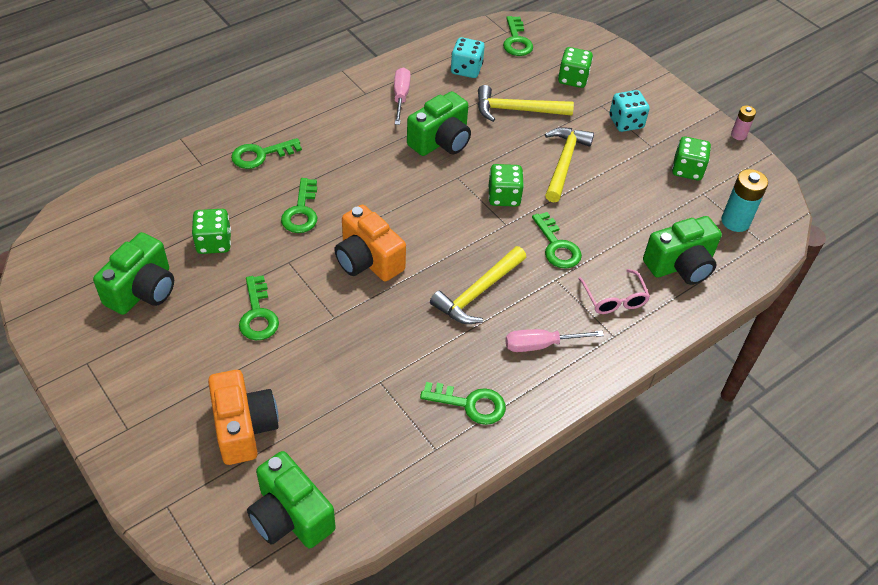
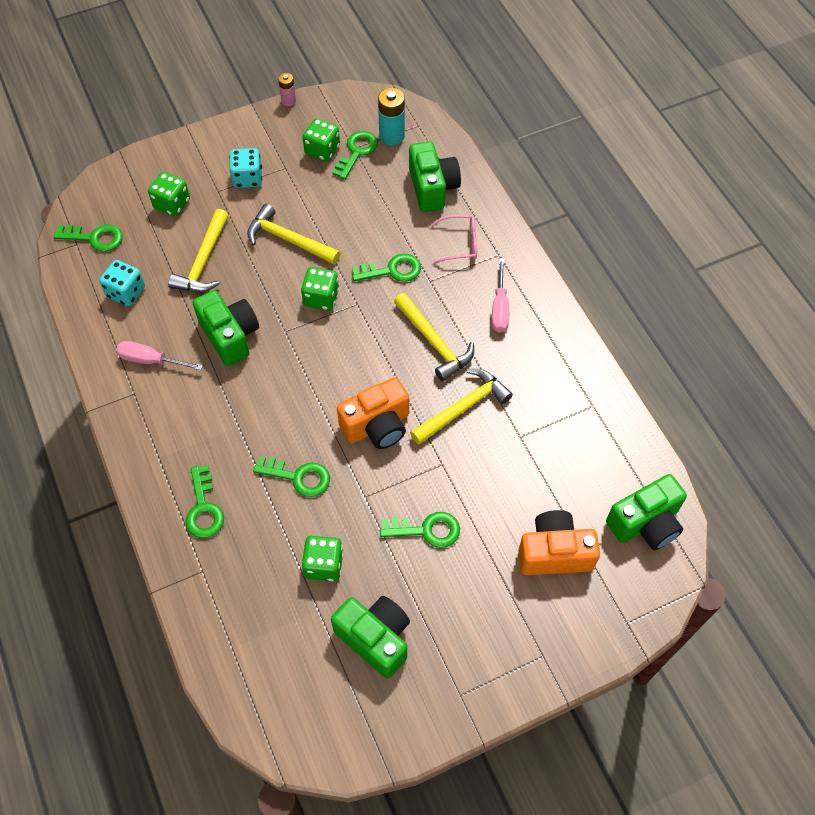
camera: 75 degrees left, 10 degrees up
green key [420,382,506,425] -> green key moved to [332,131,378,180]
none -> yellow hammer [410,369,513,445]

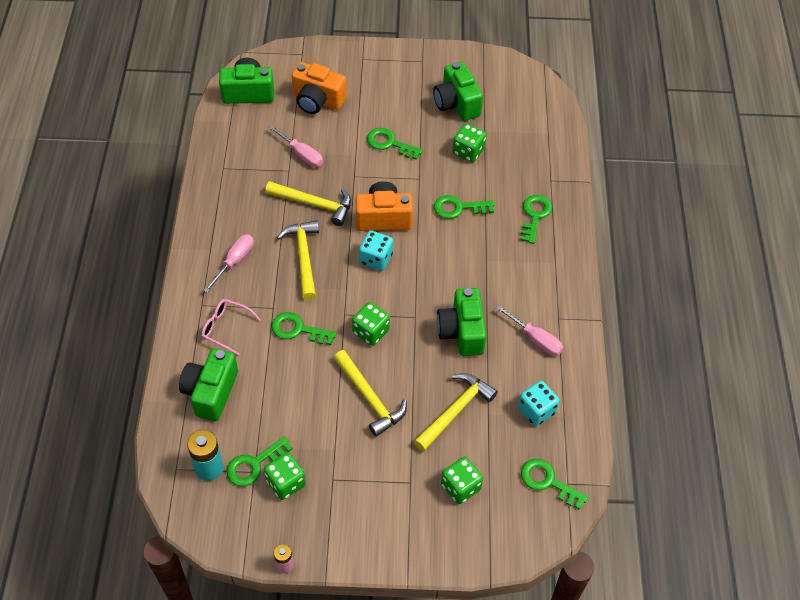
camera: 155 degrees left, 5 degrees down
turquoise dice [229,148,262,188] -> turquoise dice moved to [359,230,393,271]
green key [253,456,330,497] -> green key turned 45 degrees counterclockwise [434,195,495,219]
yellow hammer [410,369,513,445] -> yellow hammer turned 150 degrees counterclockwise [265,181,351,226]
none -> pink screwdriver [268,125,323,167]

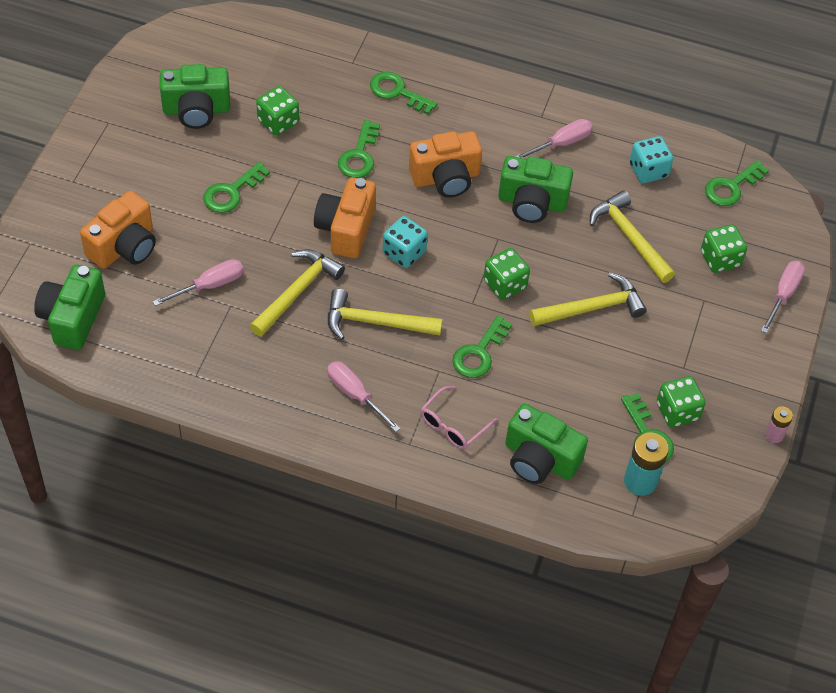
camera: 75 degrees left, 0 degrees up
none -> orange camera [409,131,482,198]
none -> pink screwdriver [761,261,805,333]

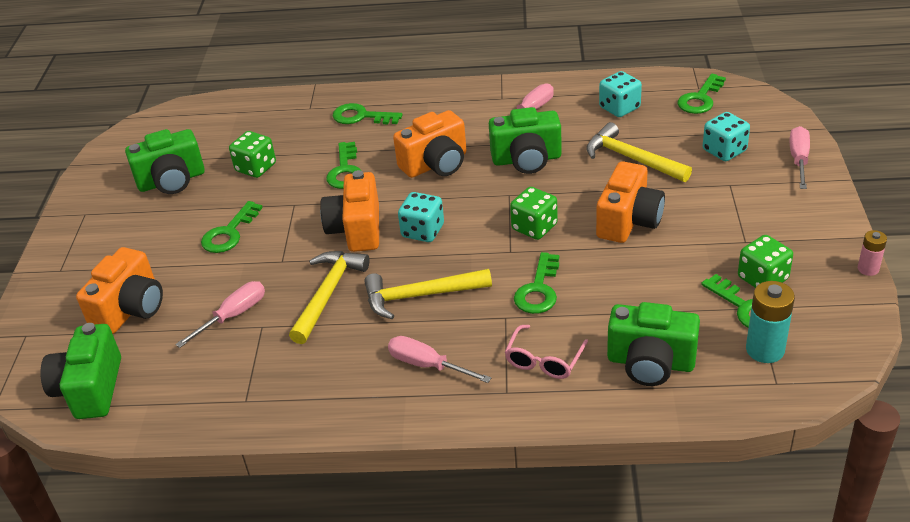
camera: 10 degrees left, 15 degrees down
yellow hammer [529,272,647,326] -> orange camera [596,161,665,243]
green dice [701,224,747,273] -> turquoise dice [703,112,750,161]

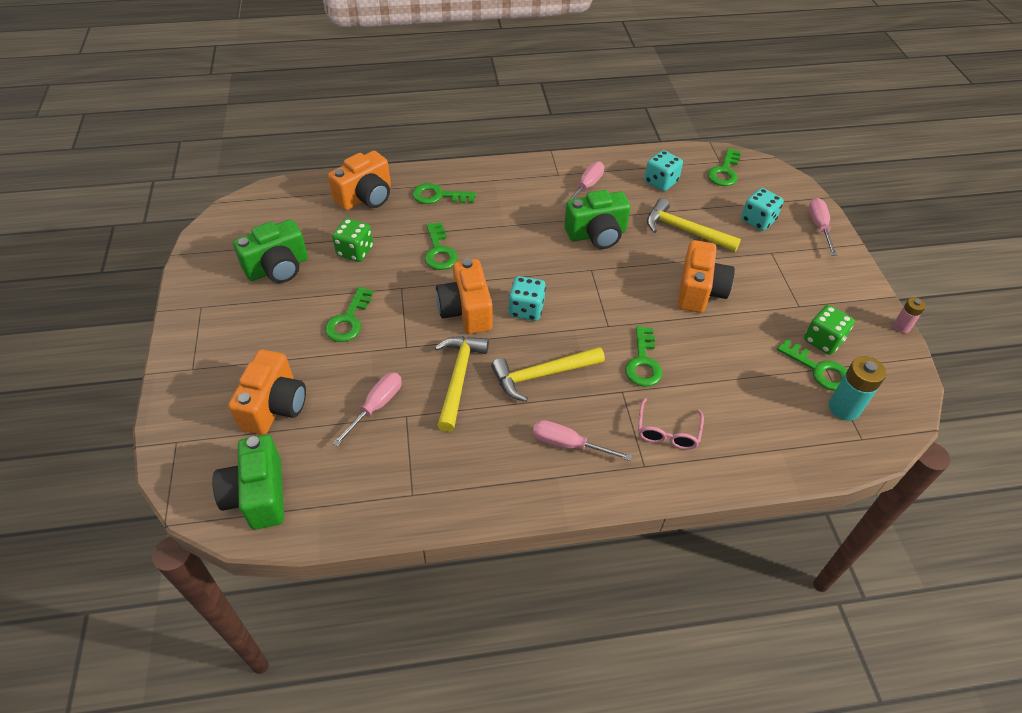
camera: 15 degrees left, 10 degrees up
orange camera [393,110,466,178] -> orange camera moved to [328,151,391,210]
green dice [510,187,558,240] -> none
green camera [607,302,700,386] -> none

